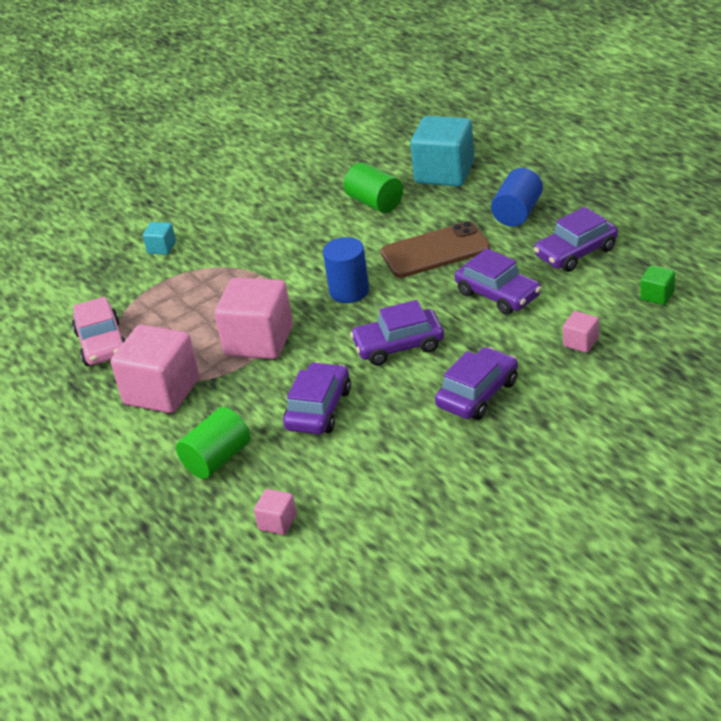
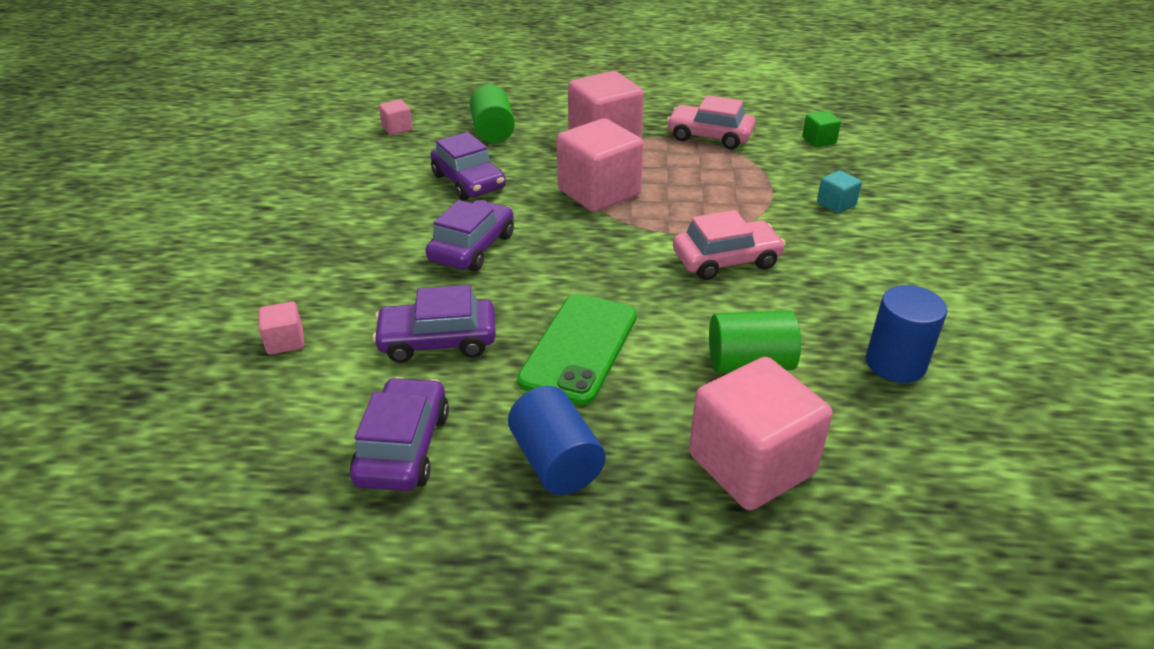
camera: 125 degrees right, 0 degrees up
blue cylinder [323,237,369,303] -> blue cylinder moved to [866,285,947,383]
brown phone [381,221,491,278] -> green phone [517,294,637,405]
turquoise cube [410,116,474,187] -> pink cube [689,357,832,510]
purple car [435,347,518,420] -> none
green cube [640,265,675,305] -> green cube moved to [802,111,841,147]
none -> pink car [673,210,786,280]

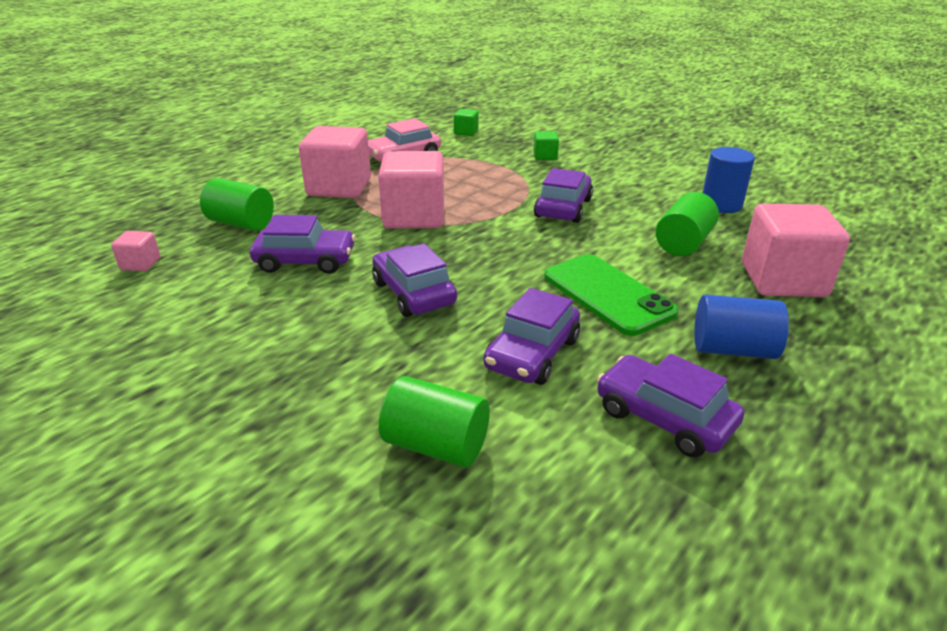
camera: 55 degrees left, 5 degrees down
pink cube [258,302,304,355] -> green cylinder [379,376,490,468]
pink car [673,210,786,280] -> purple car [534,168,593,223]
turquoise cube [817,170,862,214] -> green cube [534,132,559,160]

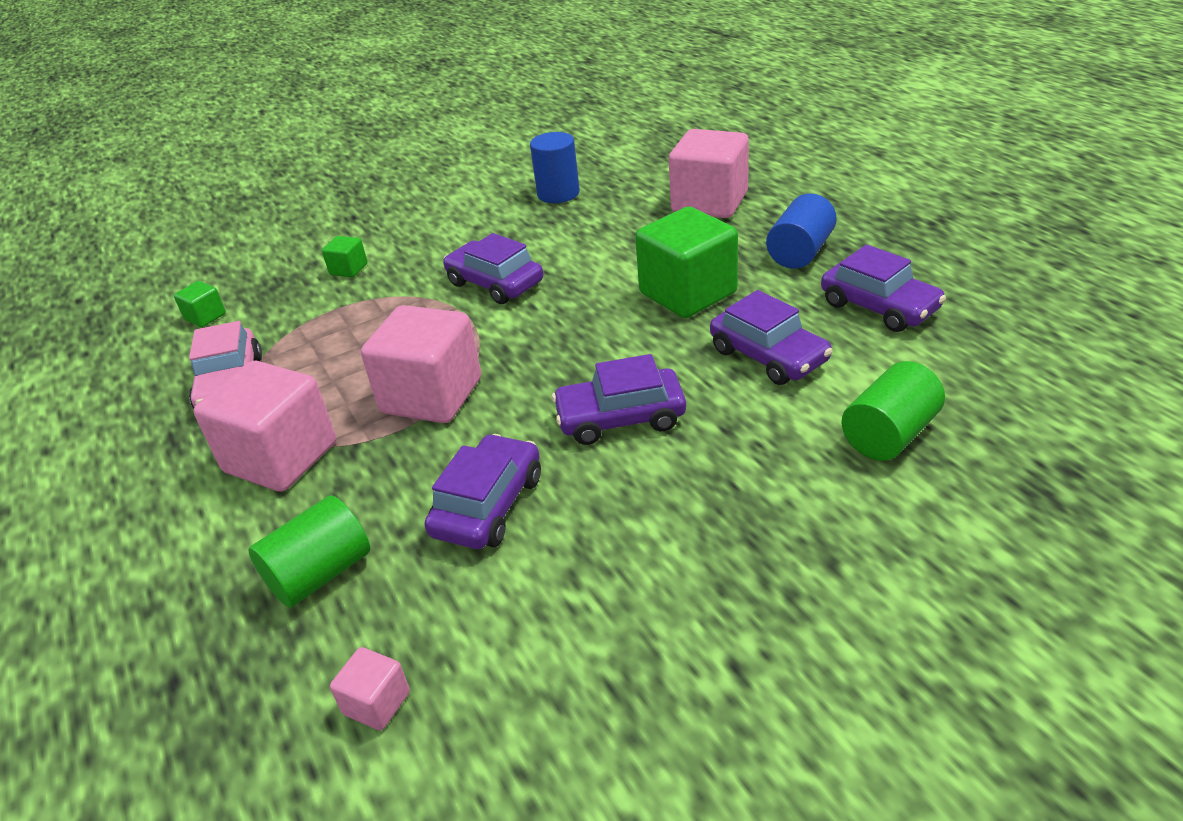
camera: 65 degrees left, 5 degrees up
green phone [544,254,679,336] -> green cube [635,207,738,318]
purple car [597,354,744,457] -> purple car turned 105 degrees counterclockwise [821,244,946,332]
green cylinder [656,192,719,256] -> none

